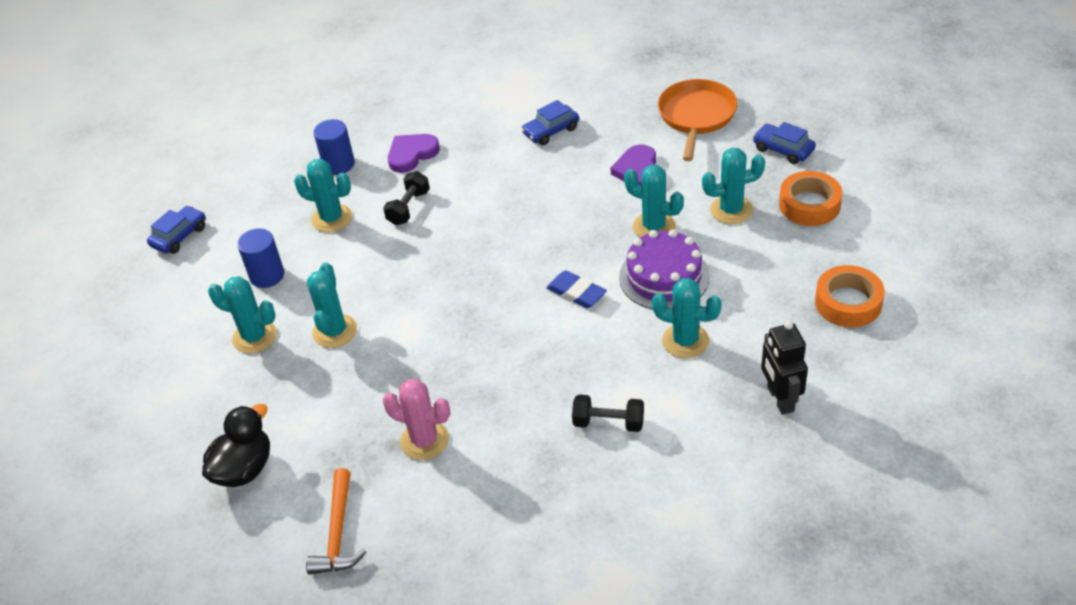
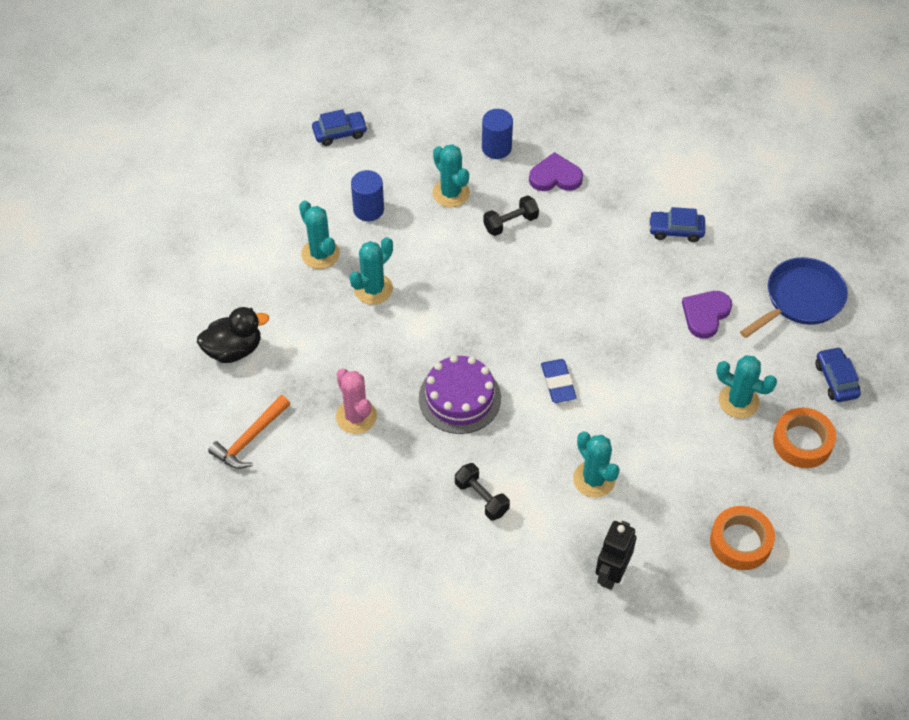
camera: 35 degrees right, 10 degrees up
purple cake [619,229,710,309] -> purple cake moved to [419,355,501,434]
turquoise cactus [624,165,684,237] -> none
orange pan [658,79,737,161] -> blue pan [740,257,848,338]

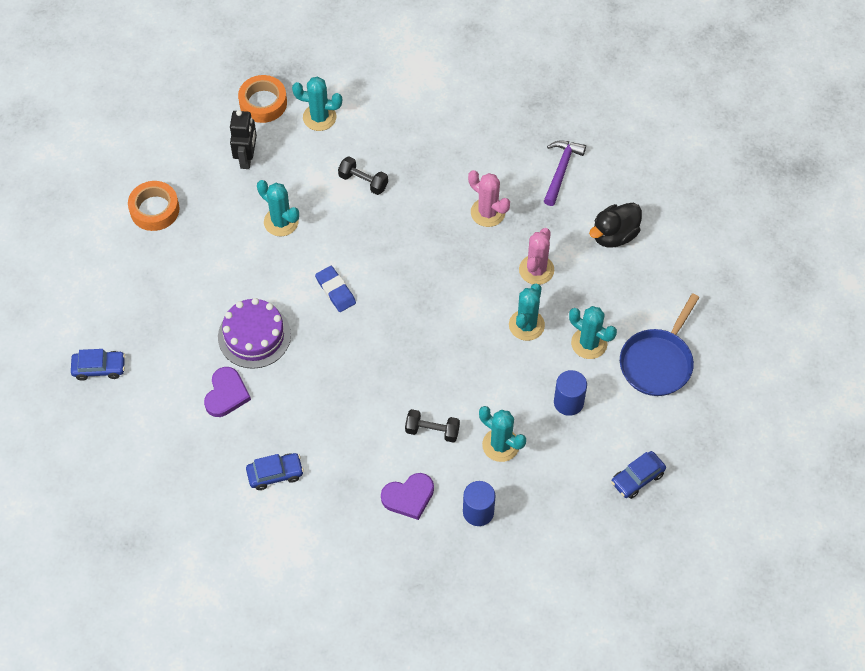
camera: 160 degrees right, 5 degrees up
orange hammer [208,395,290,469] -> purple hammer [544,140,586,206]
purple cake [419,355,501,434] -> purple cake moved to [218,298,291,369]
black dumbbell [483,195,539,236] -> black dumbbell turned 60 degrees clockwise [405,409,460,443]
turquoise cactus [716,355,777,418] -> turquoise cactus moved to [292,77,342,131]
blue pan [740,257,848,338] -> blue pan moved to [620,293,700,396]
orange tape [773,408,836,468] -> orange tape moved to [238,75,287,123]
blue car [816,347,861,402] -> blue car turned 60 degrees counterclockwise [71,349,125,381]
none -> pink cactus [519,228,554,285]

